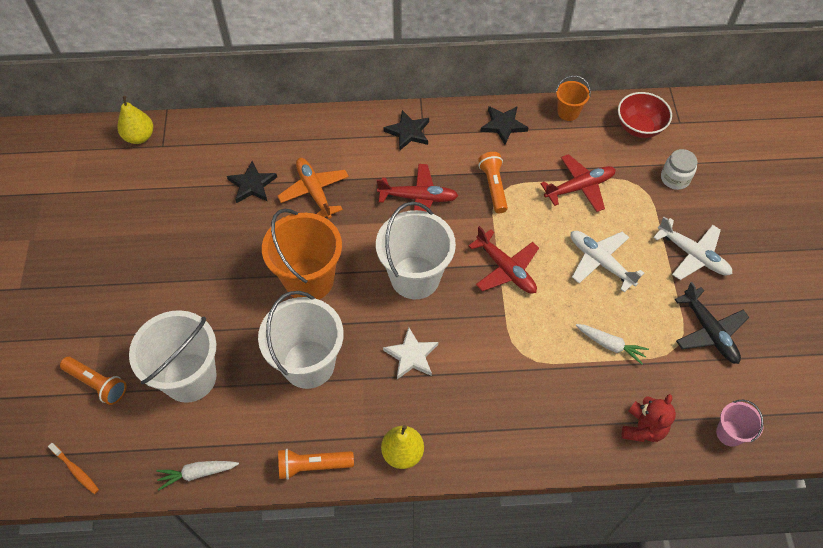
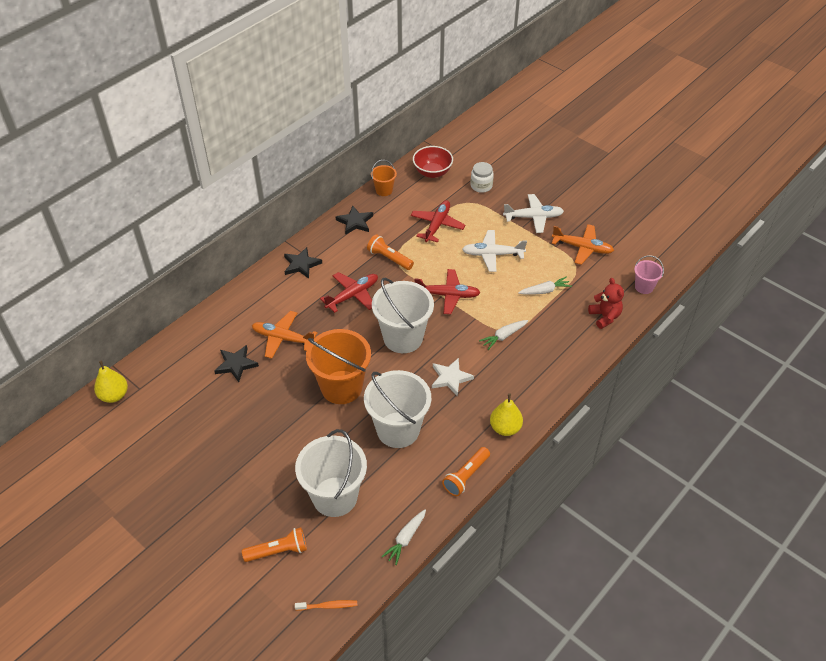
camera: 45 degrees left, 10 degrees down
black plane [675,282,749,364] -> orange plane [552,224,614,265]
none -> white carrot [479,320,528,350]

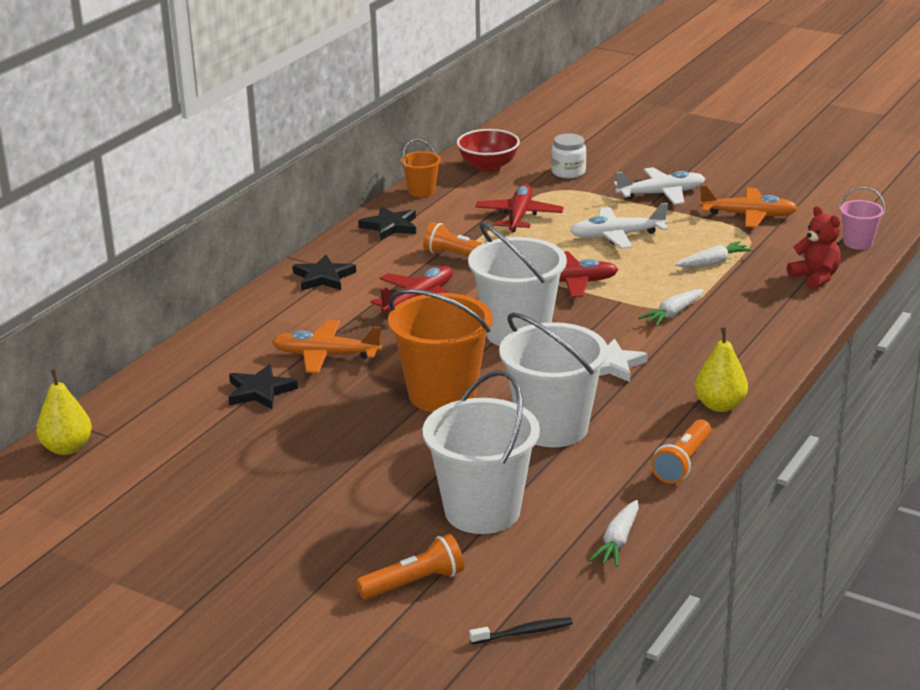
camera: 10 degrees left, 20 degrees down
orange toothbrush [295,600,357,610] -> black toothbrush [469,617,573,644]

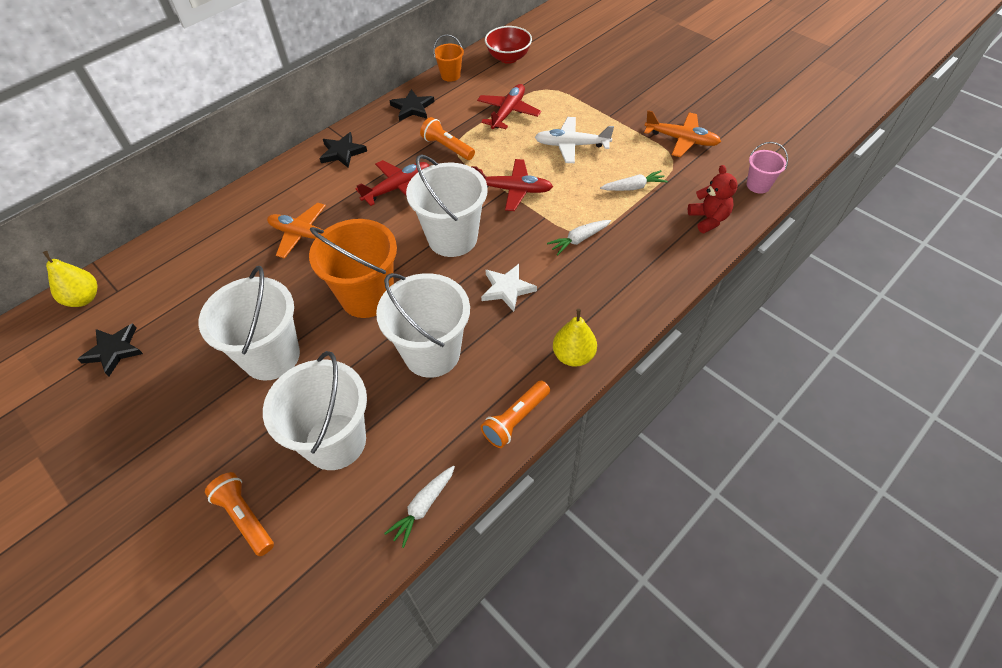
camera: 15 degrees right, 25 degrees up
black star [228,364,298,409] -> black star moved to [77,323,143,377]
orange flashlight [356,534,464,599] -> orange flashlight turned 120 degrees counterclockwise [205,472,274,556]
black toothbrush [469,617,573,644] -> none
white jar [551,134,586,178] -> none
white plane [614,167,705,205] -> none
none -> white bucket [199,266,300,381]

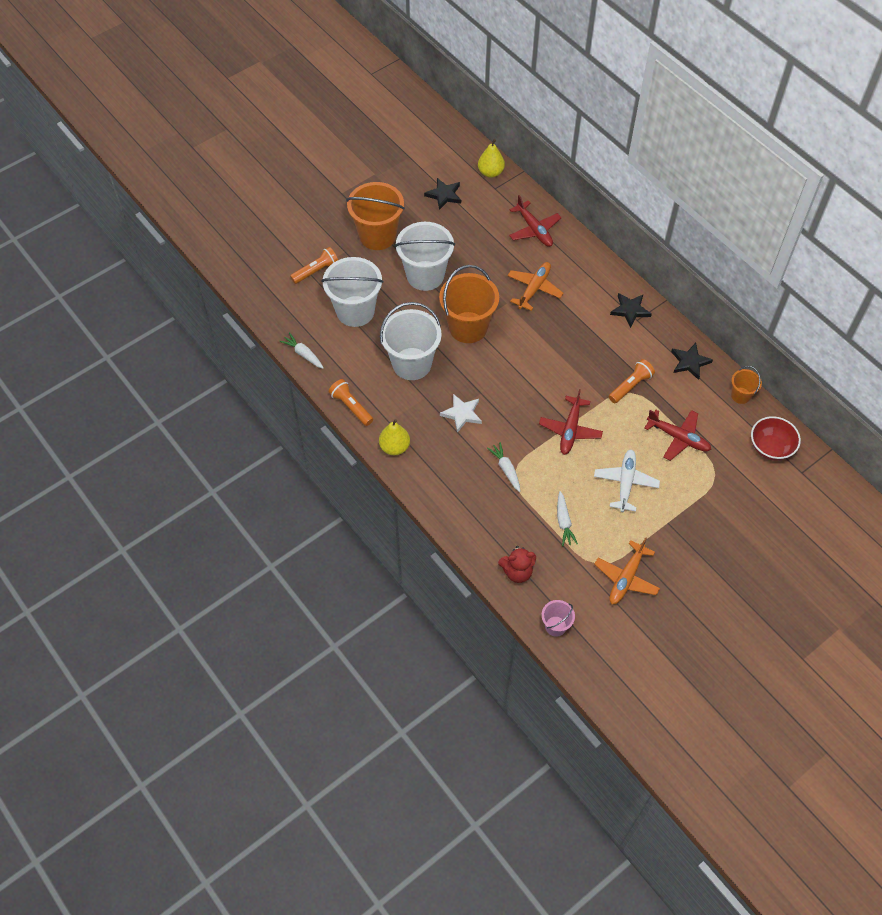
camera: 95 degrees right, 5 degrees up
red plane [356,160,430,206] -> red plane moved to [509,195,561,247]
white bucket [406,154,488,257] -> none
none -> orange bucket [346,182,405,250]

